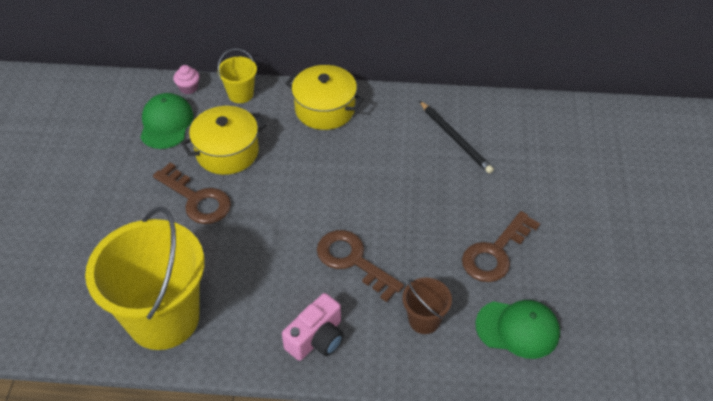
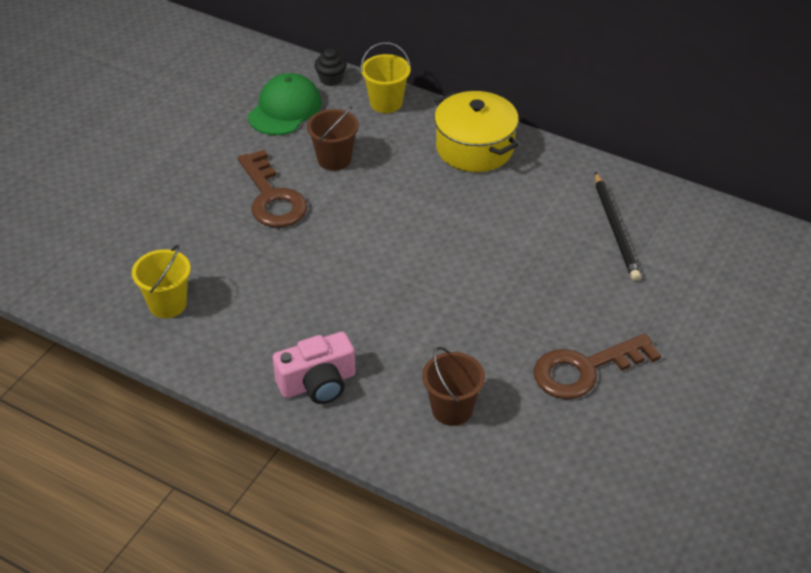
camera: 25 degrees right, 5 degrees down
yellow bucket [85,207,205,350] -> yellow bucket [132,245,191,318], size x0.44
pink cupcake [173,65,200,94] -> black cupcake [314,48,347,86]
yellow pot [181,106,267,175] -> brown bucket [307,106,359,171]
brown key [317,230,404,302] -> none
green cap [475,300,560,359] -> none

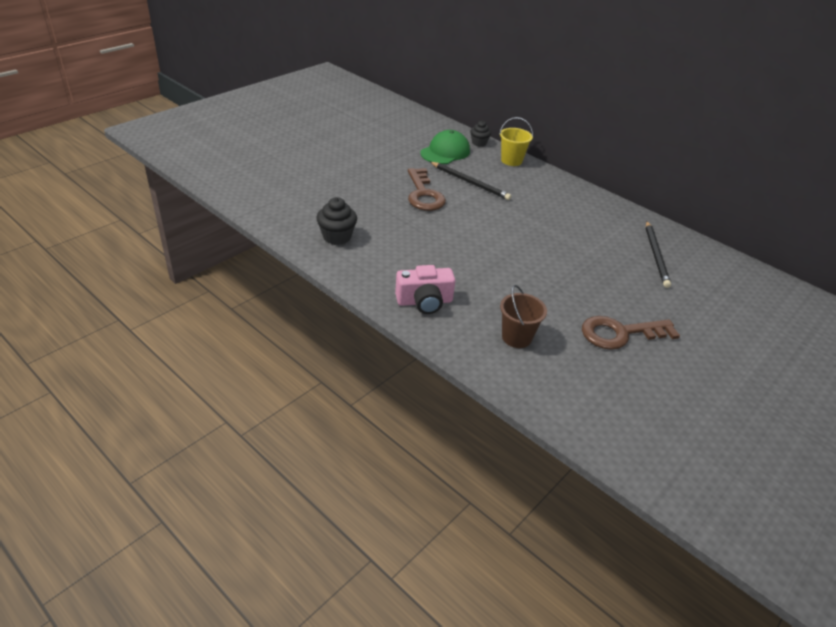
camera: 10 degrees right, 5 degrees down
yellow bucket [132,245,191,318] -> black cupcake [316,197,357,245]
brown bucket [307,106,359,171] -> black pencil [430,162,511,200]
yellow pot [434,91,519,172] -> none

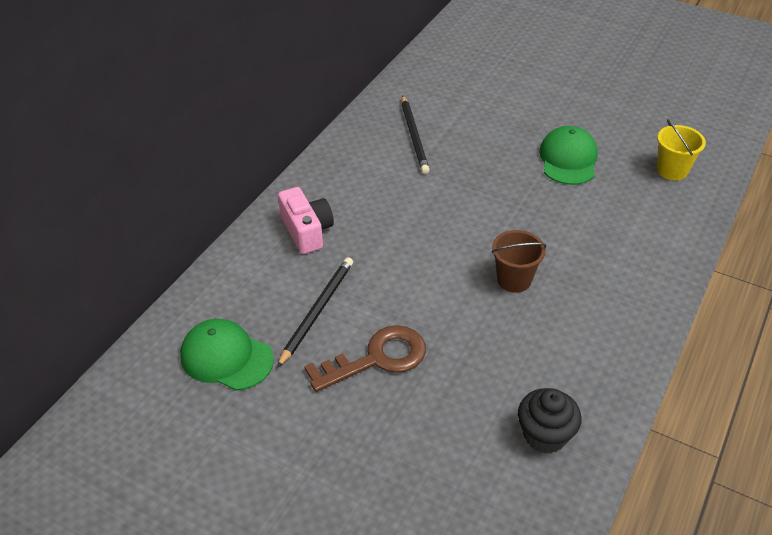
camera: 100 degrees left, 5 degrees up
pink camera [395,265,456,314] -> pink camera moved to [278,187,334,254]
black cupcake [470,121,491,146] -> none
yellow bucket [499,117,533,166] -> yellow bucket moved to [657,119,706,180]
brown bucket [500,285,547,348] -> brown bucket moved to [491,230,547,293]
brown key [582,316,680,350] -> green cap [539,126,598,185]
black pencil [646,221,671,288] -> black pencil turned 90 degrees clockwise [402,95,429,174]

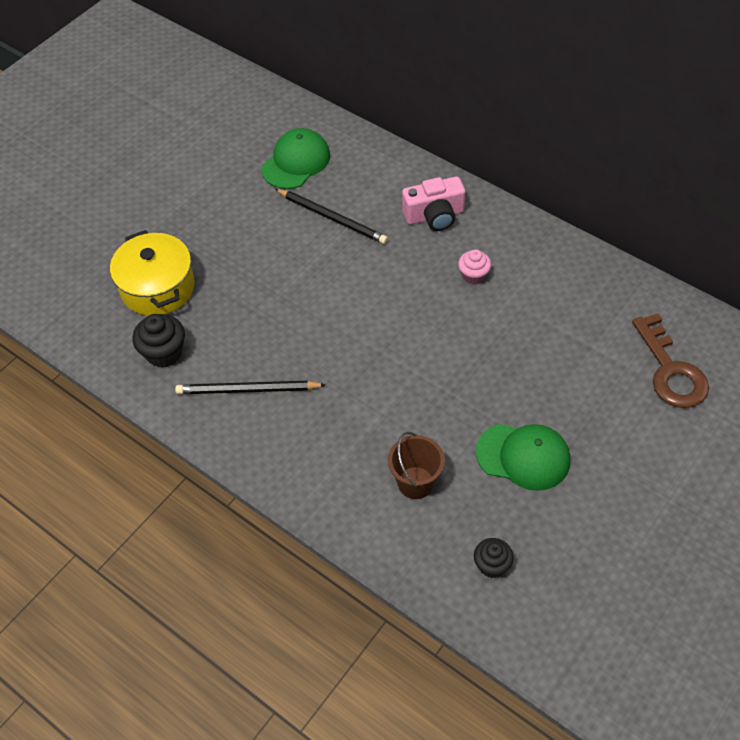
camera: 100 degrees right, 10 degrees up
brown key [304,325,426,392] -> brown key moved to [632,313,709,408]
black pencil [402,95,429,174] -> black pencil moved to [175,381,326,394]
brown bucket [491,230,547,293] -> brown bucket moved to [388,432,445,499]
yellow bucket [657,119,706,180] -> black cupcake [474,538,514,578]
none -> yellow pot [110,230,195,316]
none -> pink cupcake [458,249,491,285]

